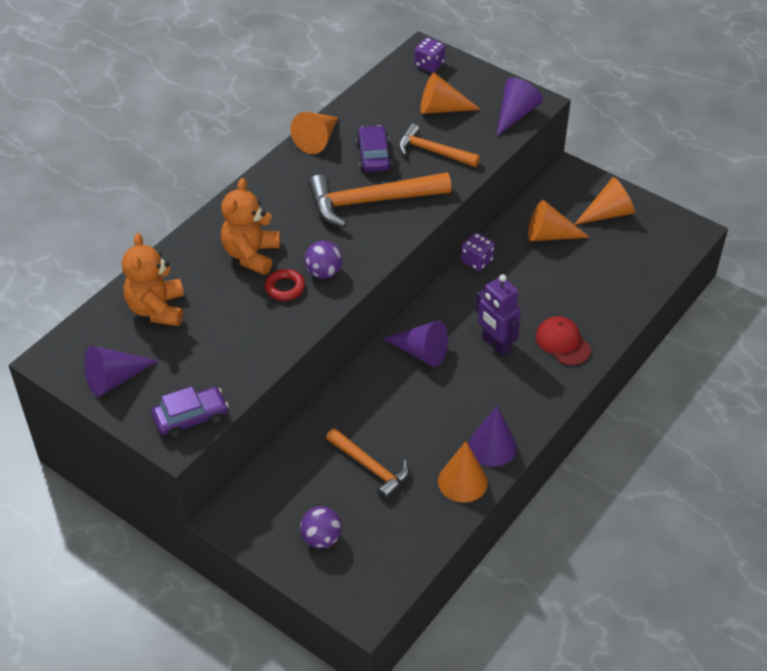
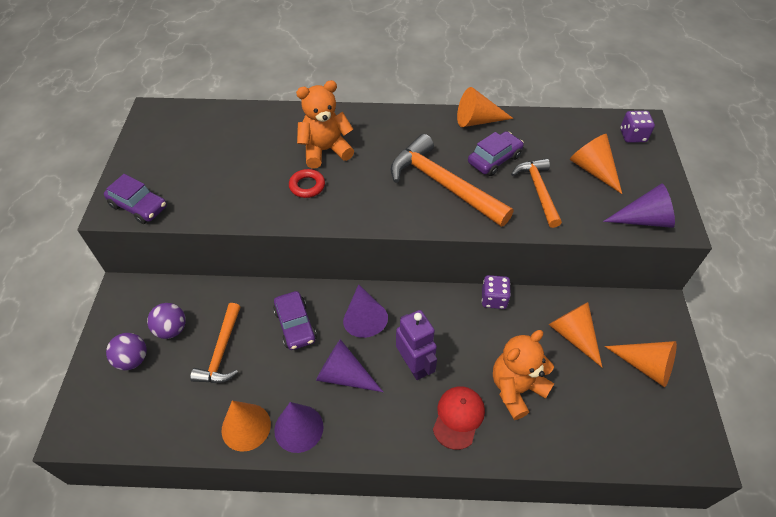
camera: 55 degrees right, 5 degrees up
purple cone [84,346,158,396] -> purple cone moved to [316,339,383,392]
orange teddy bear [122,233,184,326] -> orange teddy bear moved to [493,330,554,420]
purple ball [304,241,342,279] -> purple ball moved to [147,303,186,339]
purple robot [476,274,521,356] -> purple robot turned 135 degrees clockwise [396,310,437,380]
none -> purple car [273,291,317,350]

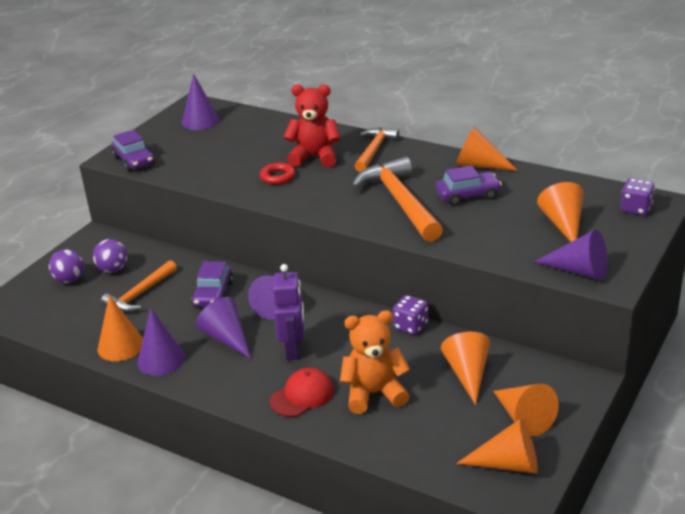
camera: 30 degrees right, 20 degrees down
orange teddy bear [296,80,354,169] -> red teddy bear [284,84,341,167]
orange hammer [511,158,562,228] -> orange hammer moved to [355,128,400,172]
none -> purple cone [182,74,220,130]
none -> orange cone [456,418,538,474]

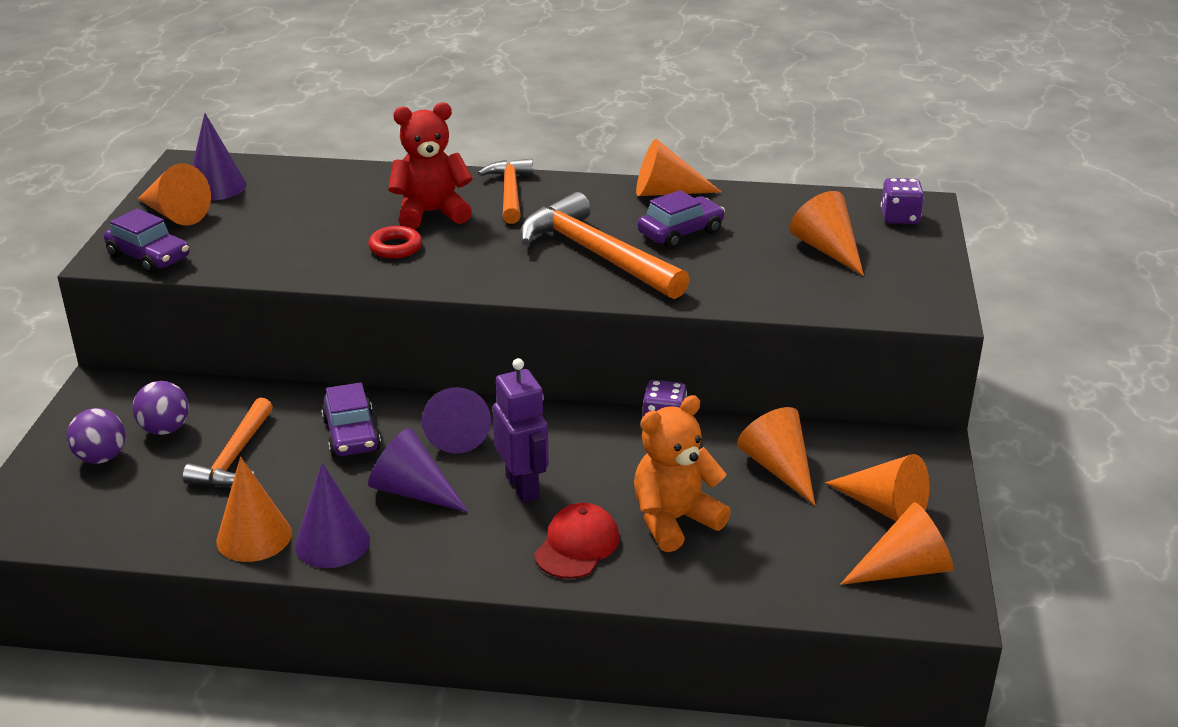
camera: 25 degrees left, 0 degrees up
purple cone [534,230,607,280] -> none
none -> orange cone [138,163,211,225]

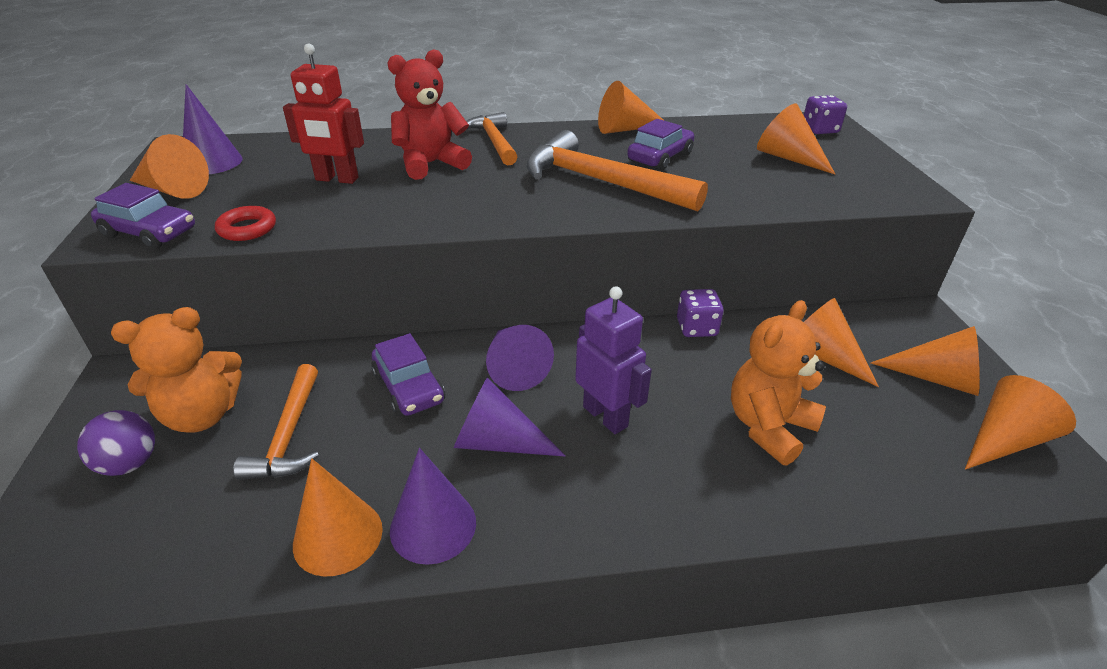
camera: 15 degrees left, 5 degrees up
purple ball [132,381,189,435] -> orange teddy bear [111,307,242,433]
red ring [368,226,422,259] -> red ring moved to [215,206,276,241]
red cap [534,503,619,579] -> none
none -> red robot [283,43,364,184]

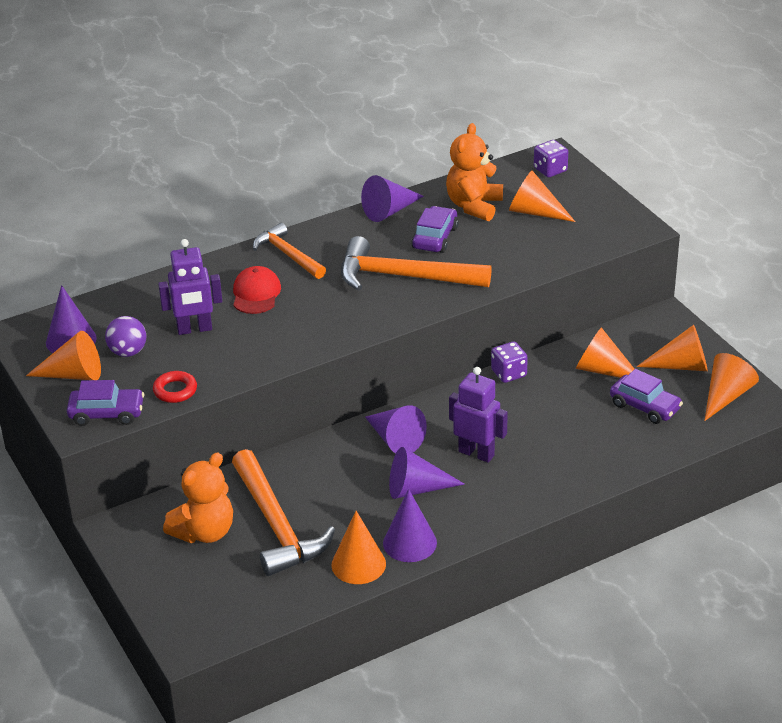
camera: 20 degrees left, 0 degrees up
purple ball [77,410,155,476] -> purple ball moved to [105,316,146,357]
orange hammer [233,364,319,480] -> orange hammer [232,449,335,576], size x1.60
red robot [283,43,364,184] -> purple robot [158,239,222,335]
purple car [371,333,445,416] -> purple car moved to [610,369,683,424]
red teddy bear [387,49,472,180] -> red cap [233,266,281,314]
orange cone [598,81,663,134] -> purple cone [361,175,424,222]
orange teddy bear [731,300,826,466] -> orange teddy bear moved to [446,123,503,221]

